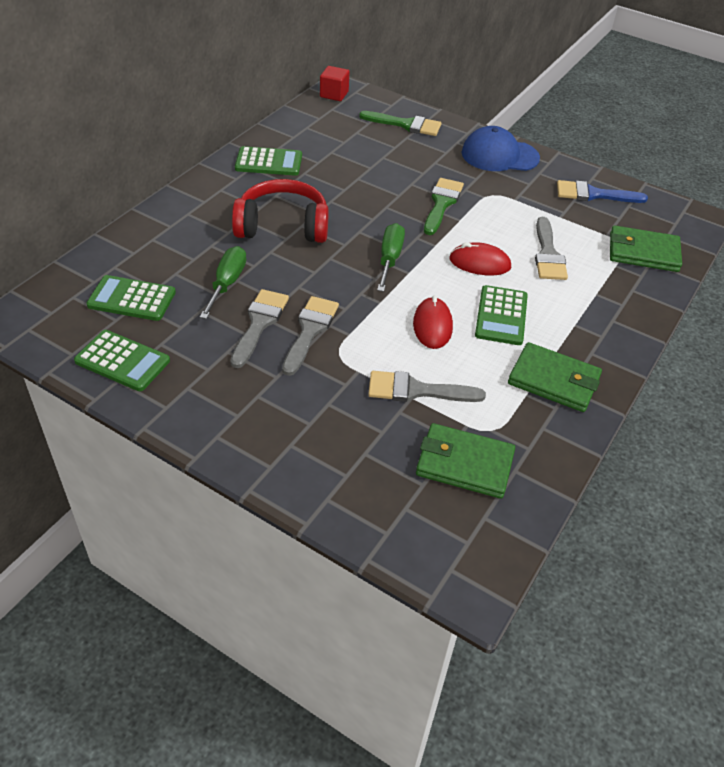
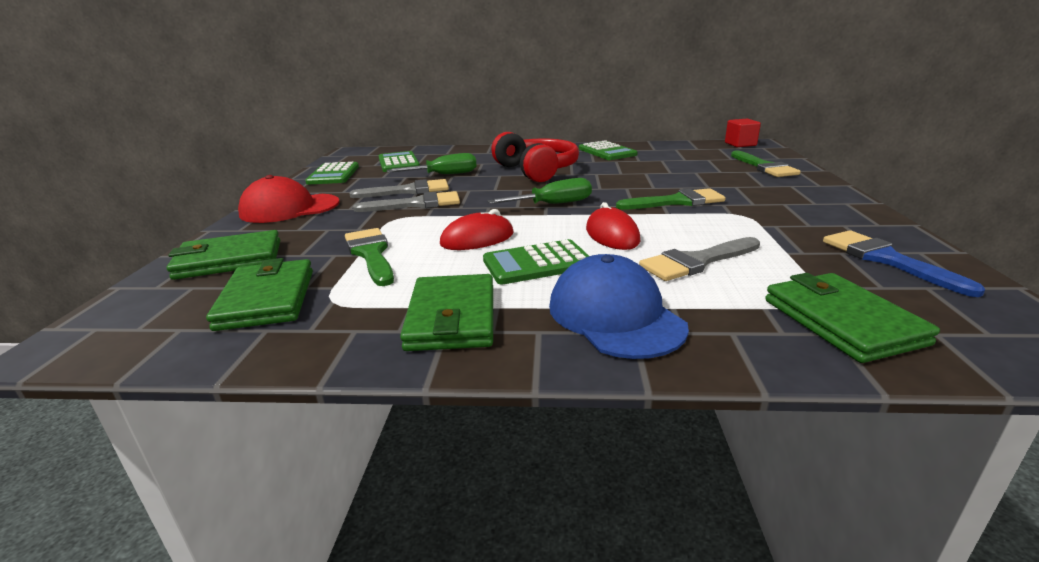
camera: 65 degrees right, 20 degrees down
grey brush [368,371,486,402] -> green brush [345,228,394,286]
blue cap [462,126,540,171] -> blue cap moved to [549,254,689,359]
none -> green wallet [167,230,280,280]
none -> red cap [238,175,340,223]

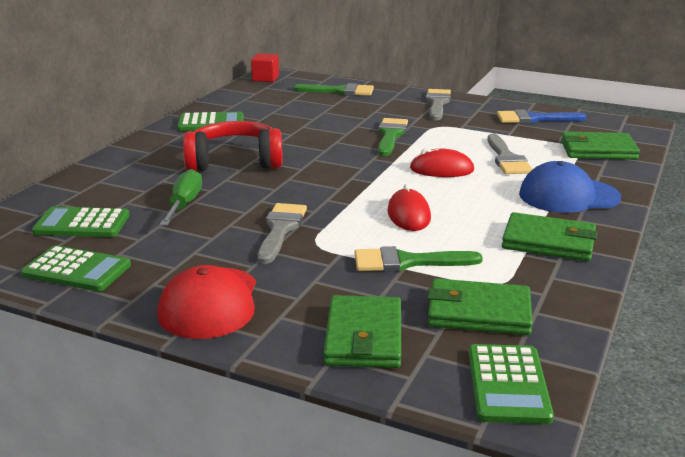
camera: 70 degrees left, 0 degrees up
grey brush [350,179,449,198] -> grey brush moved to [426,89,451,120]
green calculator [483,239,589,285] -> green calculator moved to [468,344,554,424]
green screwdriver [487,178,592,204] -> none

